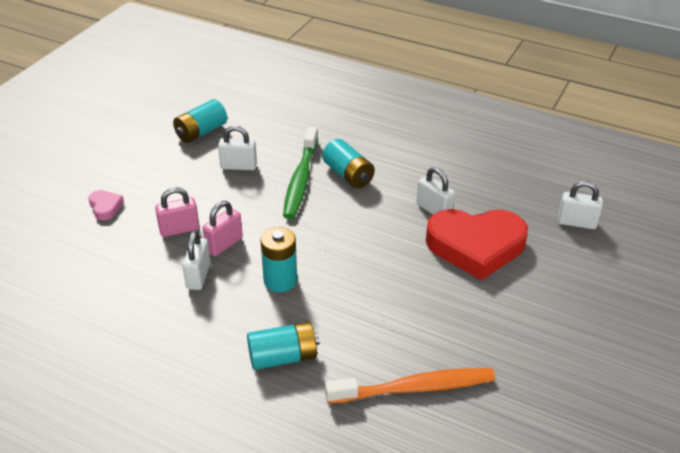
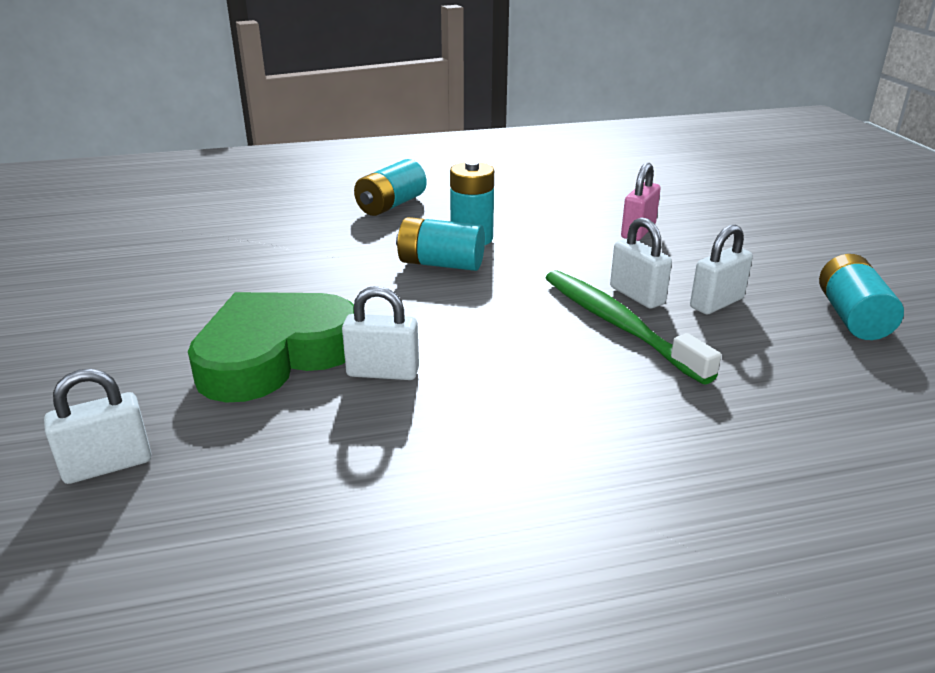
camera: 140 degrees right, 10 degrees down
pink heart [89,190,124,220] -> none
white padlock [182,230,211,290] -> white padlock moved to [610,218,672,309]
pink padlock [203,201,243,256] -> none
turquoise battery [322,139,375,188] -> turquoise battery moved to [396,217,485,271]
orange toothbrush [325,368,495,404] -> none
red heart [426,209,528,281] -> green heart [188,292,354,403]

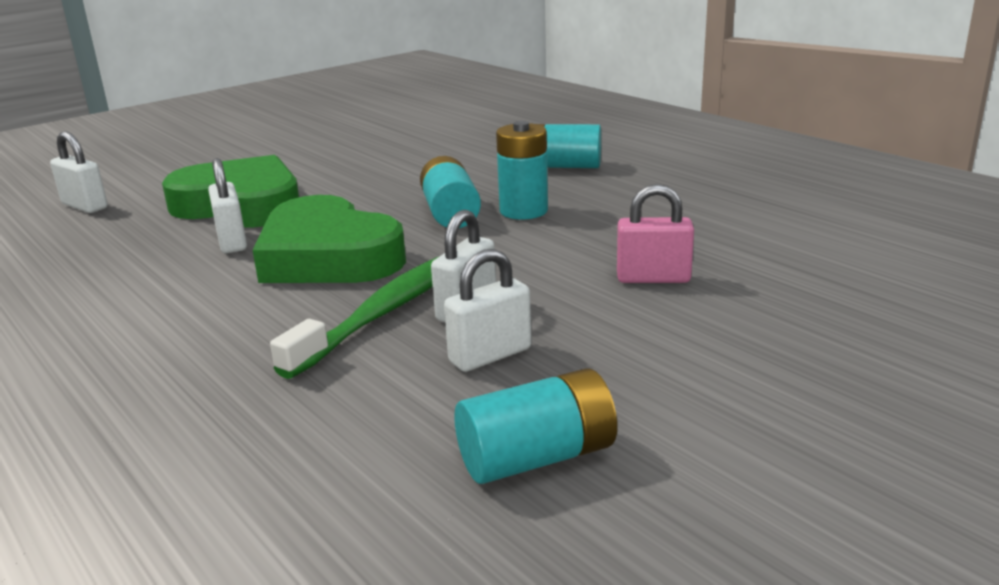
camera: 65 degrees right, 5 degrees down
white padlock [690,225,753,314] -> white padlock turned 60 degrees counterclockwise [444,249,531,372]
none -> green heart [253,195,406,283]

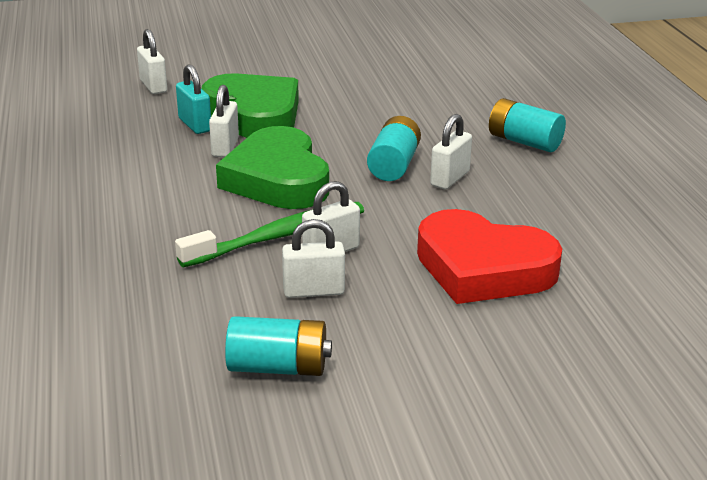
camera: 25 degrees right, 5 degrees up
turquoise battery [496,121,548,220] -> white padlock [430,114,472,189]
pink padlock [617,184,694,283] -> red heart [417,209,562,304]
none -> turquoise padlock [176,64,211,134]

